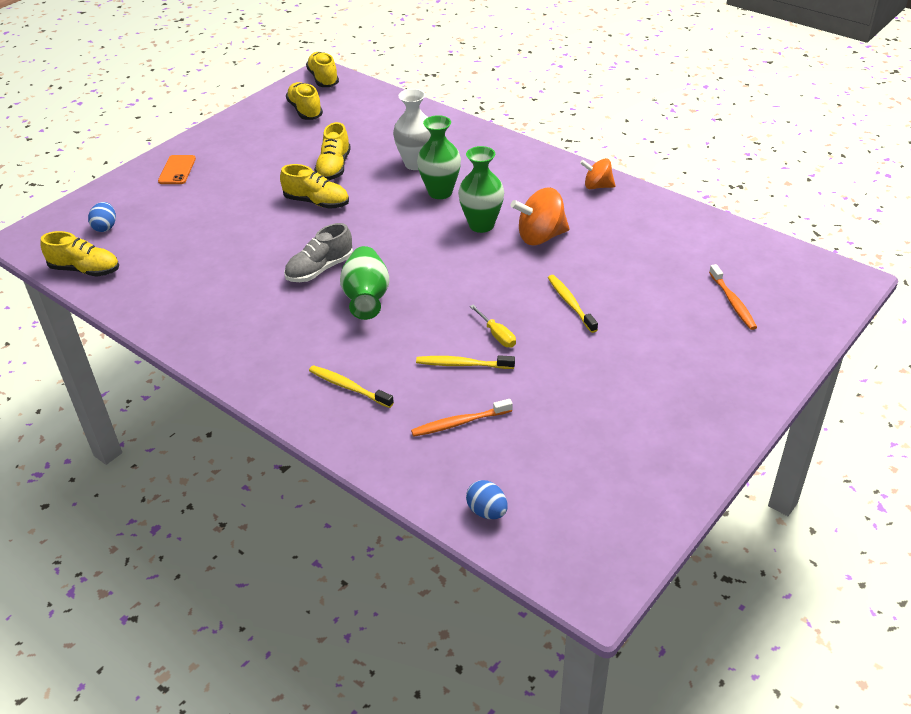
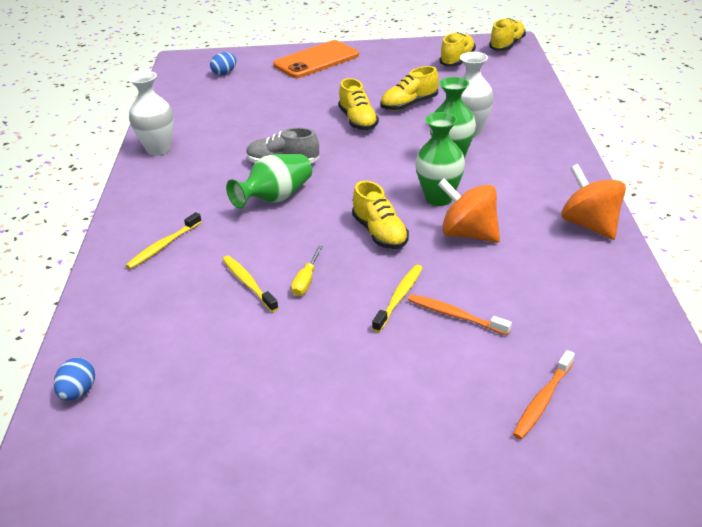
camera: 50 degrees right, 5 degrees down
yellow shoe [41,231,119,276] -> yellow shoe moved to [352,181,409,249]
orange phone [158,155,196,184] -> orange phone [273,40,359,78], size x1.88
yellow toothbrush [309,365,394,408] -> yellow toothbrush turned 135 degrees counterclockwise [126,212,202,269]
orange toothbrush [411,399,513,437] -> orange toothbrush moved to [408,294,512,336]
orange spinning top [580,158,615,189] -> orange spinning top [561,164,626,240], size x1.59
none -> white vase [128,71,174,155]

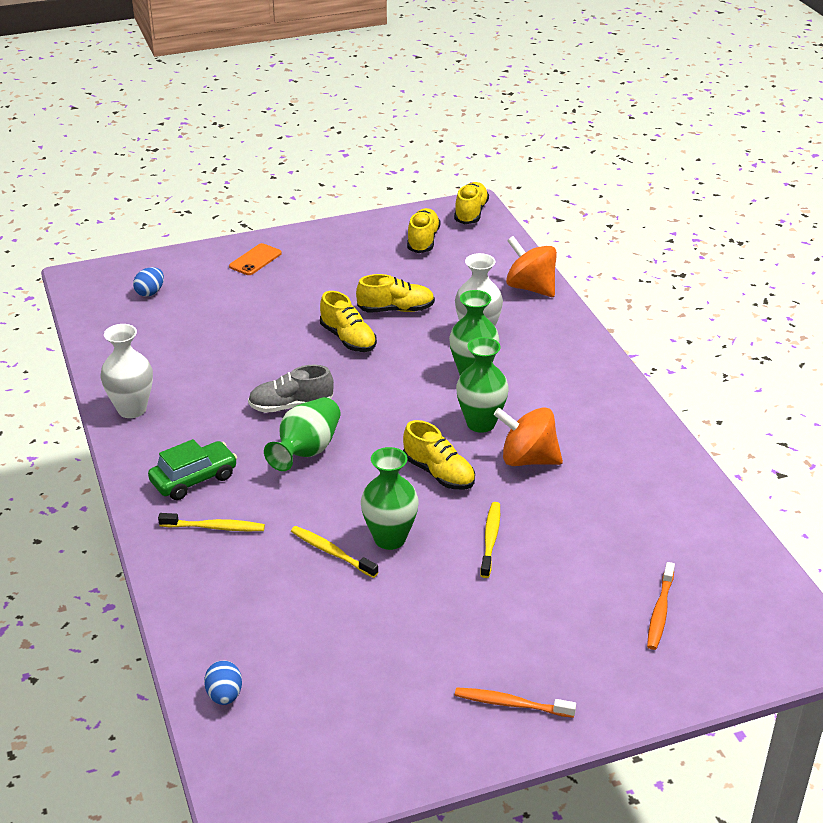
camera: 20 degrees left, 0 degrees up
yellow toothbrush [126,212,202,269] -> yellow toothbrush turned 105 degrees counterclockwise [158,513,265,531]
orange phone [273,40,359,78] -> orange phone [229,243,282,275], size x0.53
yellow screwdriver [291,246,323,296] -> green vase [361,447,419,550]
yellow shoe [380,66,439,111] -> yellow shoe turned 135 degrees counterclockwise [356,274,435,313]
orange toothbrush [408,294,512,336] -> orange toothbrush moved to [455,687,576,718]
orange spinning top [561,164,626,240] -> orange spinning top moved to [506,236,557,297]
none -> green car [148,439,237,500]

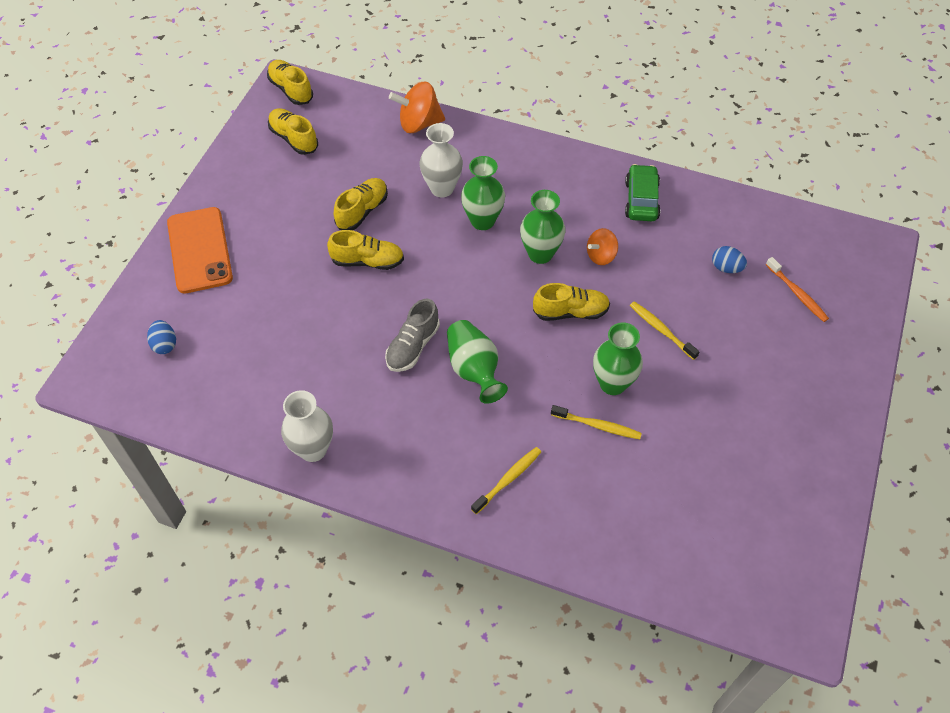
camera: 50 degrees left, 20 degrees up
green car [148,439,237,500] -> green car moved to [625,164,661,221]
blue egg [204,661,242,705] -> blue egg moved to [712,246,747,273]
orange phone [229,243,282,275] -> orange phone [167,207,233,294], size x1.88
yellow toothbrush [291,526,378,578] -> yellow toothbrush turned 150 degrees counterclockwise [551,405,642,439]
orange toothbrush [455,687,576,718] -> none
orange spinning top [494,407,563,466] -> orange spinning top [587,228,618,265], size x0.63

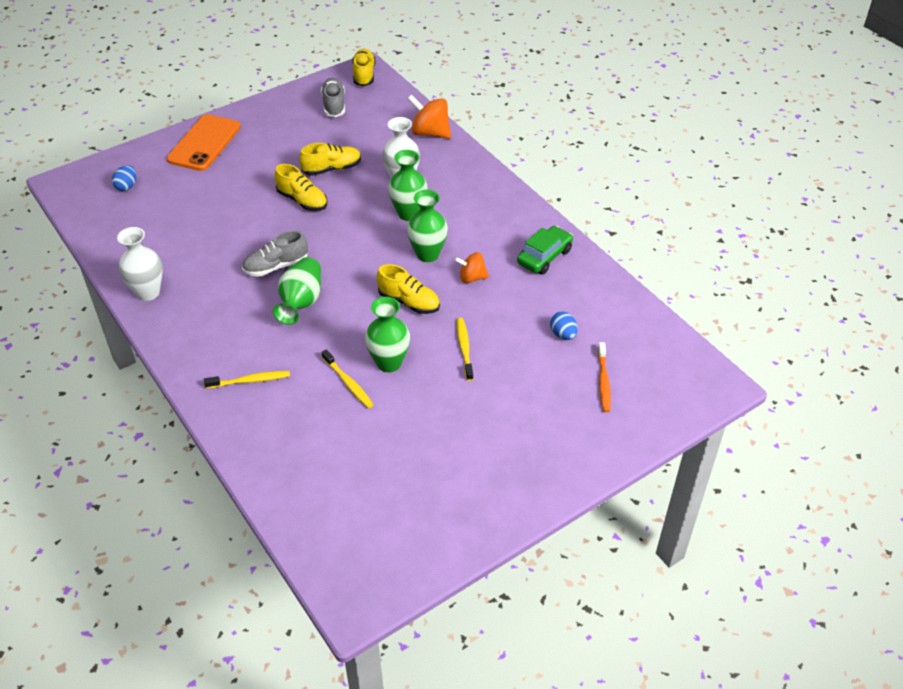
camera: 35 degrees right, 10 degrees down
yellow shoe [268,108,318,155] -> grey shoe [321,78,345,117]

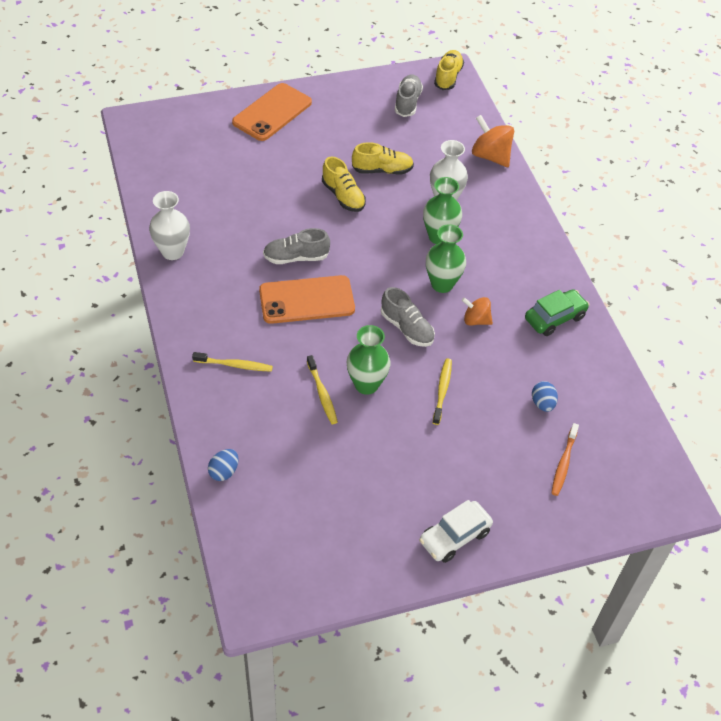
camera: 15 degrees right, 5 degrees up
blue egg [112,165,136,191] -> blue egg moved to [208,449,239,481]
green vase [273,257,321,325] -> orange phone [259,275,355,324]
yellow shoe [377,264,440,314] -> grey shoe [381,287,435,347]
none -> white car [419,500,493,563]

